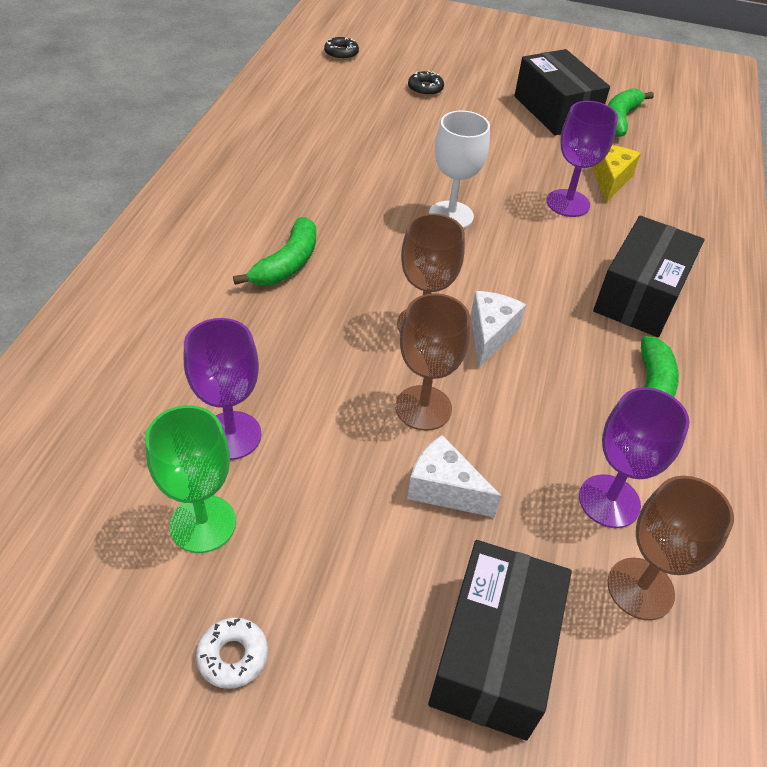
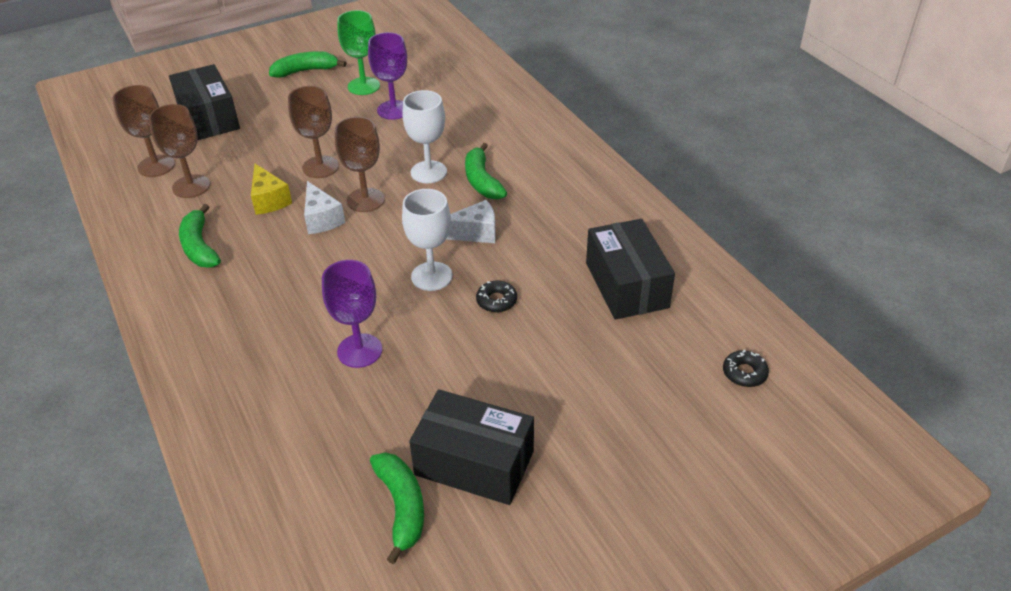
camera: 140 degrees right, 5 degrees down
white donut [196,617,268,689] -> green banana [269,51,346,78]
white cheese [407,435,501,518] -> white cheese moved to [446,200,496,243]
black donut [408,71,444,96] -> black donut moved to [476,281,517,313]
purple goblet [579,387,690,528] -> brown goblet [149,104,210,198]
yellow cheese [592,145,641,203] -> yellow cheese moved to [251,164,292,215]
black box [593,216,705,337] -> black box moved to [586,219,675,320]
none -> white goblet [402,90,447,183]

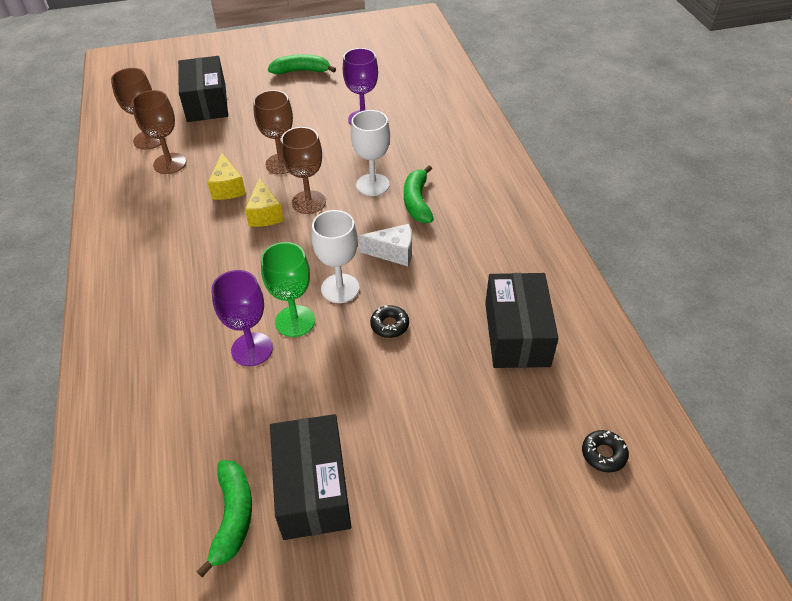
camera: 15 degrees right, 5 degrees up
green banana [179,204,221,268] -> none
white cheese [304,181,345,234] -> yellow cheese [245,177,284,227]
green goblet [338,10,380,95] -> green goblet moved to [261,242,315,337]
black box [409,389,534,505] -> black box turned 45 degrees clockwise [270,414,351,540]

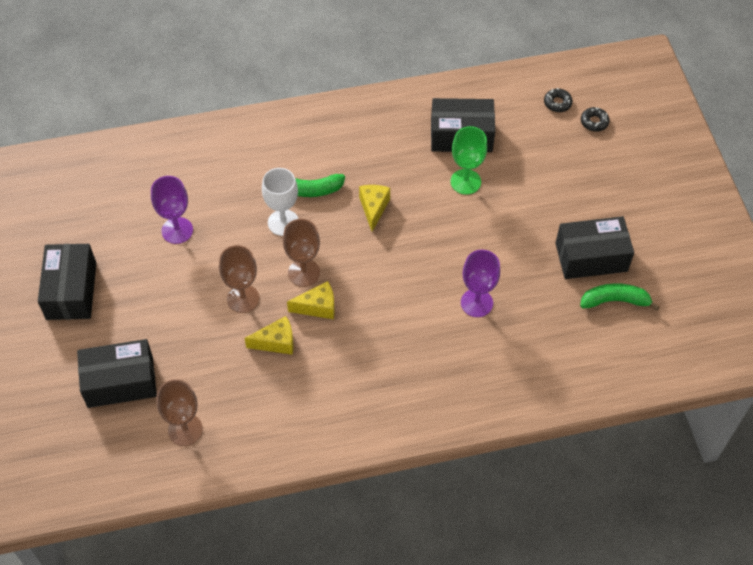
camera: 90 degrees left, 10 degrees up
brown goblet [132,90,186,174] -> none
green goblet [261,242,315,337] -> green goblet moved to [451,126,487,195]
green banana [268,54,336,74] -> black box [38,244,96,320]
white goblet [311,210,359,303] -> none
white cheese [359,224,412,266] -> yellow cheese [359,185,390,232]
black donut [370,305,409,338] -> black donut moved to [581,107,610,132]

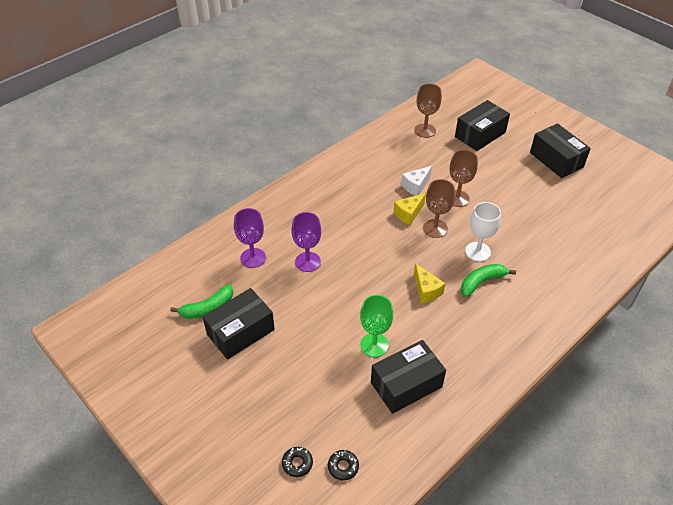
camera: 150 degrees right, 10 degrees down
purple goblet [151,176,193,244] -> purple goblet moved to [234,208,266,268]
yellow cheese [244,316,293,355] -> white cheese [401,166,432,196]

